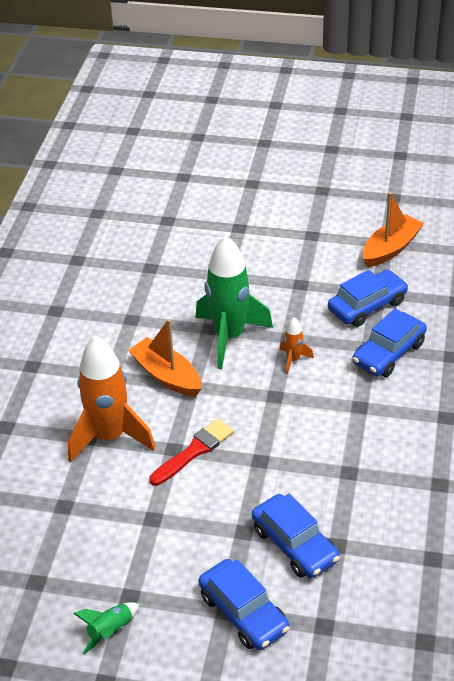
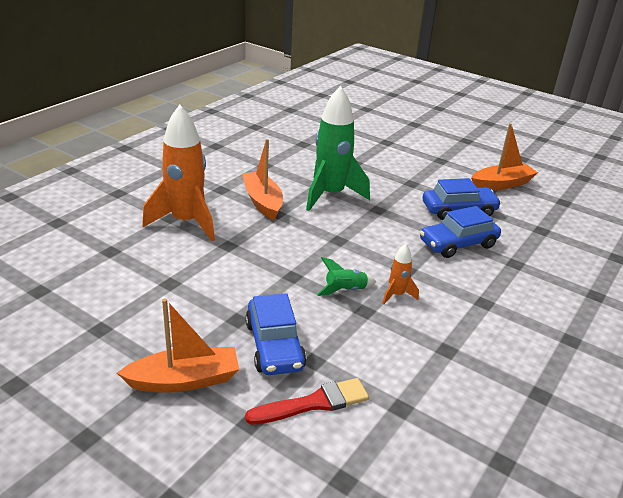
camera: 20 degrees right, 10 degrees down
green rocket [74,602,139,654] -> green rocket moved to [317,257,376,296]
red brush [149,419,234,486] -> red brush moved to [245,378,369,425]
blue car [198,559,290,650] -> orange boat [117,298,239,393]
orange rocket [280,317,314,374] -> orange rocket moved to [382,244,419,304]

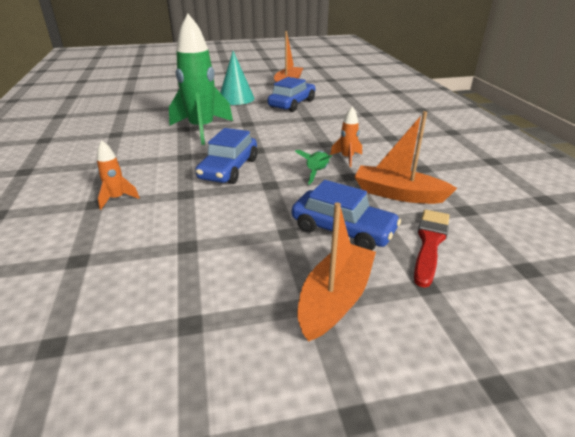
camera: 45 degrees left, 0 degrees up
orange rocket [142,105,215,241] -> orange rocket [97,140,140,210], size x0.44
orange boat [242,139,283,220] -> orange boat moved to [355,111,457,204]
blue car [420,206,501,258] -> blue car moved to [195,128,257,184]
none -> turquoise cone [220,51,255,105]

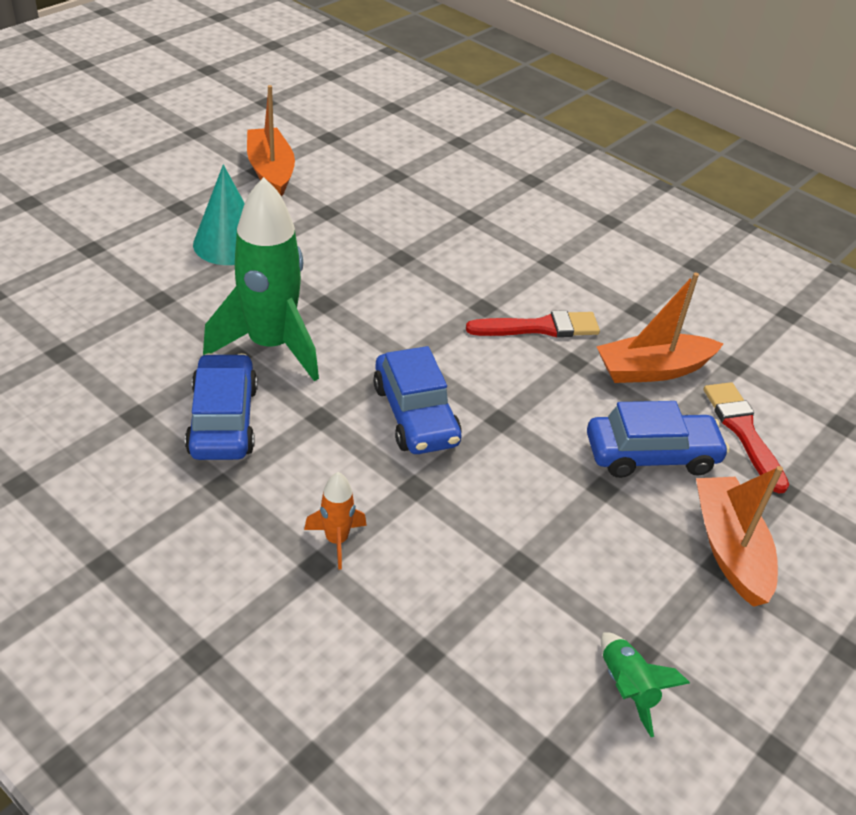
camera: 40 degrees left, 10 degrees up
blue car [268,77,315,112] -> blue car moved to [185,353,258,460]
green rocket [295,150,332,185] -> green rocket moved to [601,632,690,737]
orange rocket [330,107,362,167] -> red brush [466,310,600,337]

